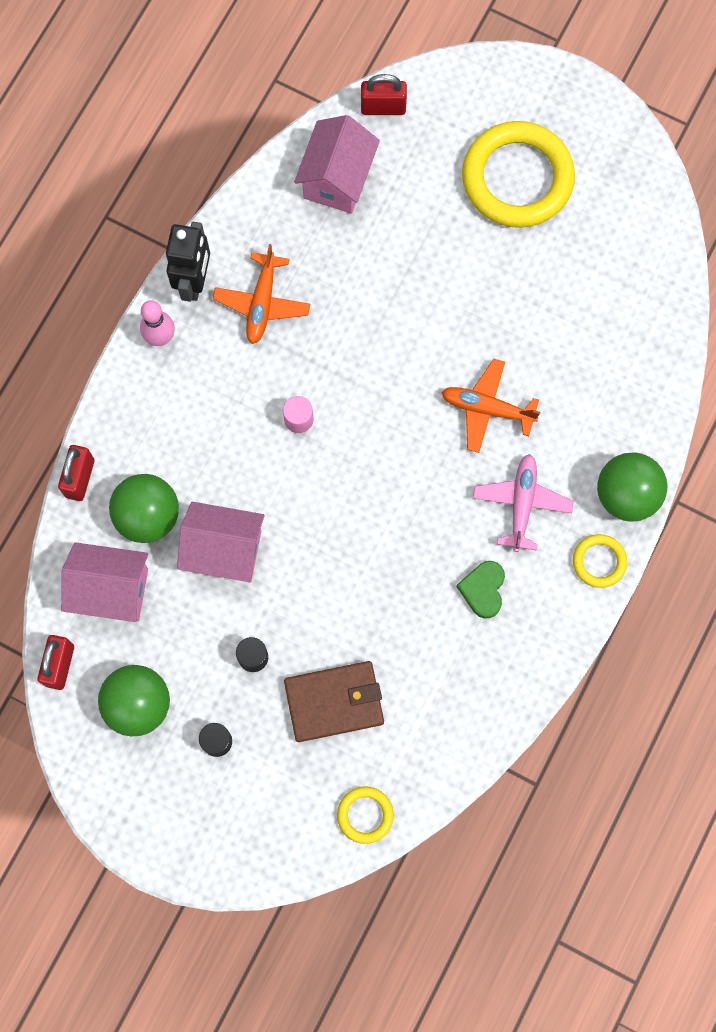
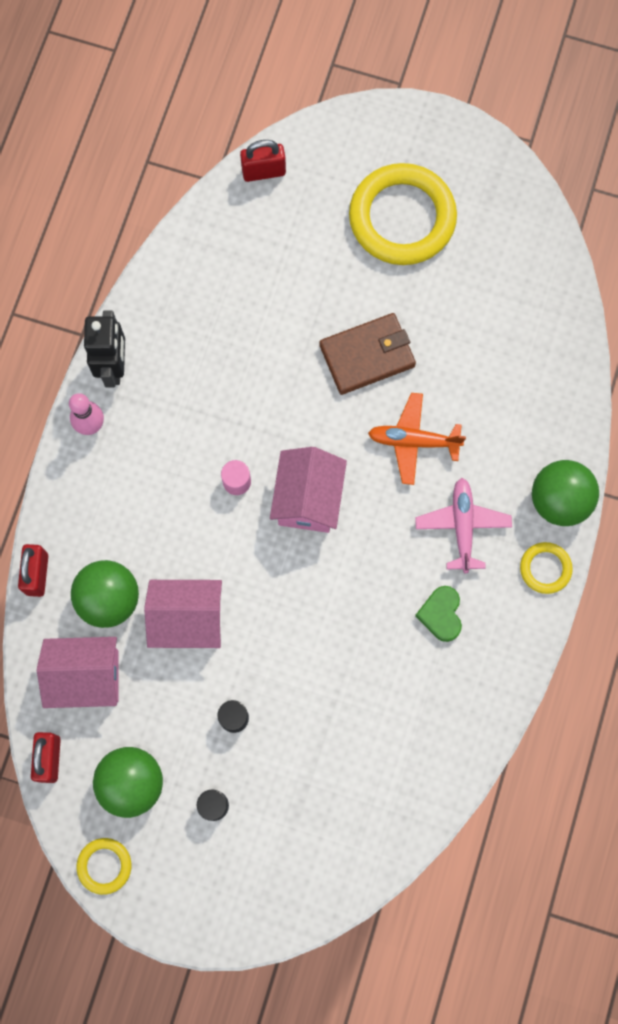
camera: 10 degrees left, 0 degrees up
orange plane [213,244,310,344] -> none
brown wallet [284,661,384,742] -> brown wallet moved to [319,313,416,395]
pink house [294,115,380,214] -> pink house moved to [270,447,347,533]
yellow ring [337,786,394,844] -> yellow ring moved to [77,838,131,895]

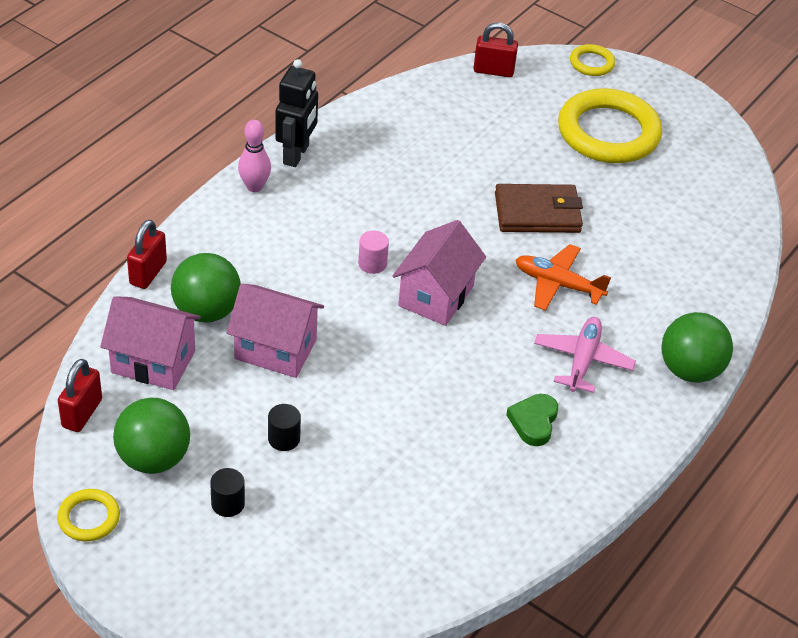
camera: 15 degrees right, 30 degrees down
yellow ring [520,542,573,594] -> yellow ring moved to [570,44,615,76]

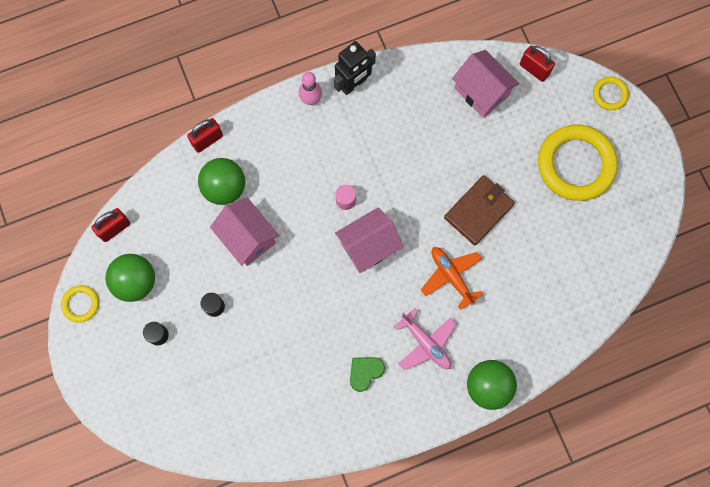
camera: 35 degrees right, 30 degrees up
pink house [100,296,201,390] -> pink house moved to [452,50,519,118]
brown wallet [495,184,583,233] -> brown wallet turned 75 degrees counterclockwise [444,175,515,246]
pink plane [534,317,636,393] -> pink plane turned 90 degrees clockwise [394,308,456,370]

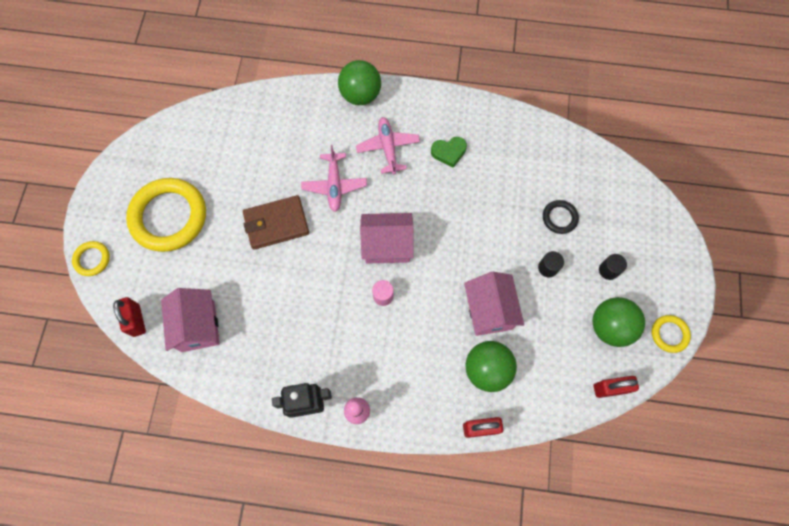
camera: 150 degrees left, 5 degrees down
orange plane [421,247,483,310] -> pink plane [301,145,367,212]
none -> black ring [543,200,579,234]

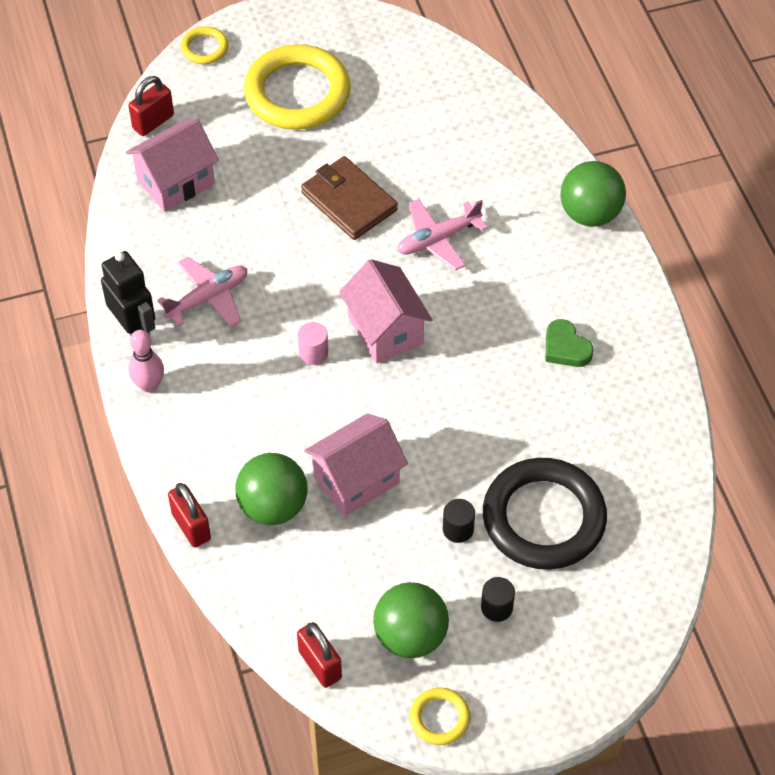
camera: 65 degrees right, 15 degrees down
pink plane [356,117,420,175] -> pink plane moved to [157,257,247,327]
black ring [543,200,579,234] -> black ring [483,458,607,570], size x2.18

